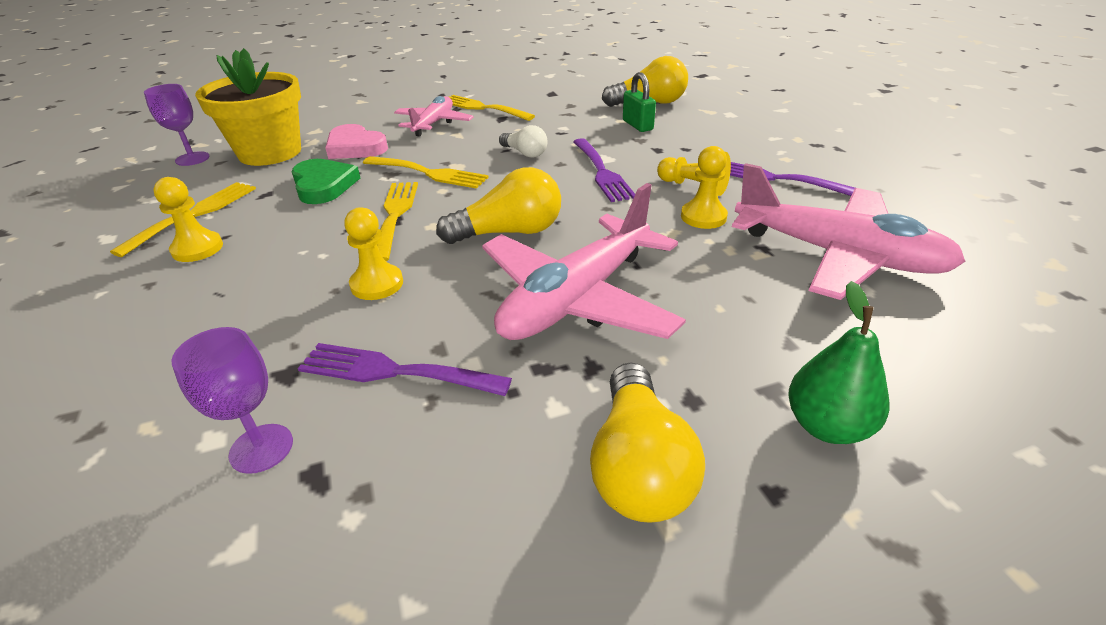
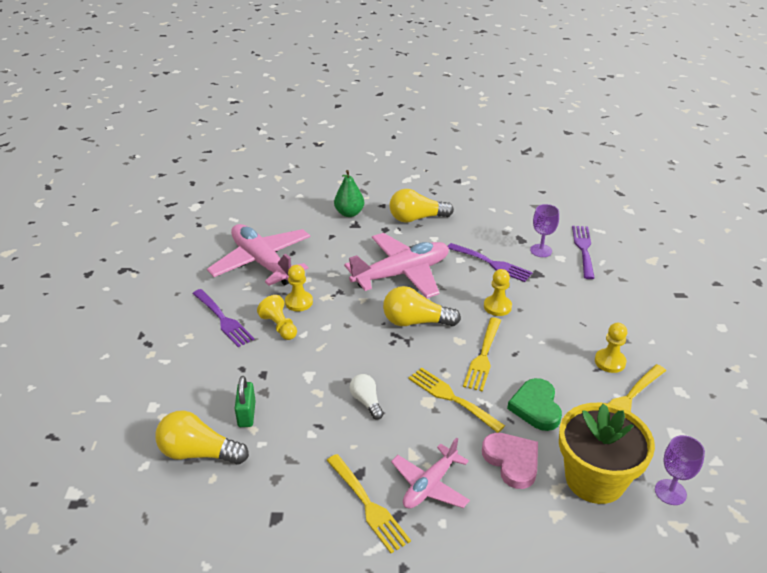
camera: 160 degrees left, 0 degrees up
purple fork [573,138,635,202] -> purple fork moved to [572,226,595,279]
yellow light bulb [590,363,705,523] -> yellow light bulb turned 120 degrees counterclockwise [389,189,454,223]

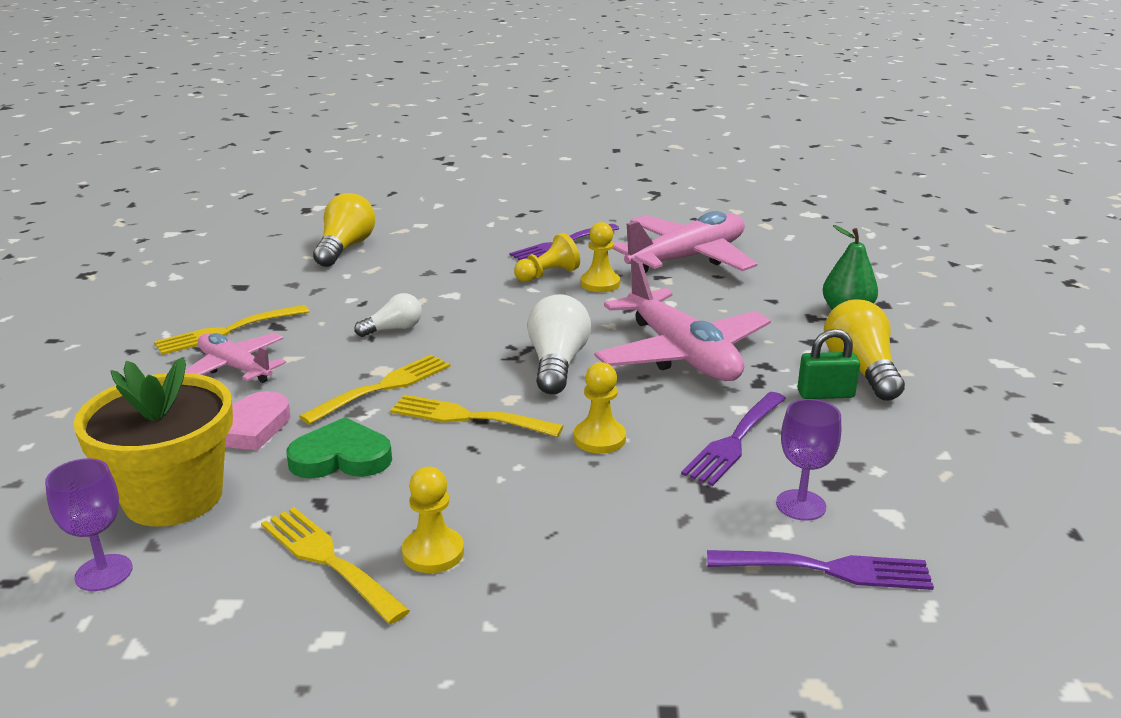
camera: 90 degrees right, 10 degrees down
green padlock [235,376,256,427] -> green padlock moved to [797,329,860,399]
yellow light bulb [383,286,461,326] -> white light bulb [527,294,591,395]

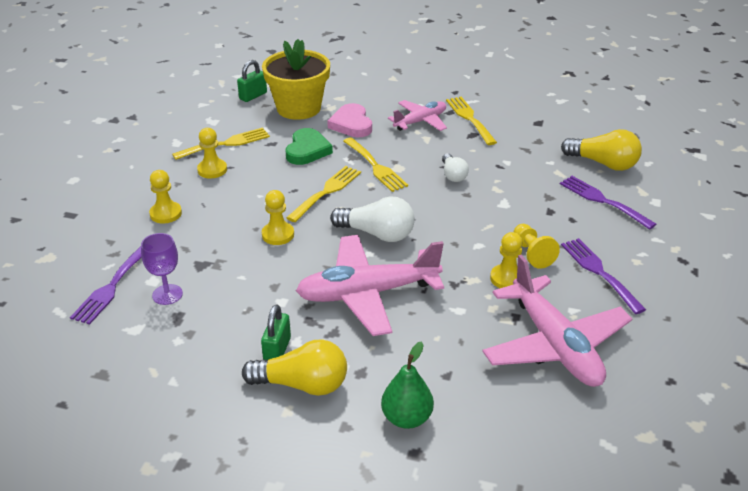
camera: 105 degrees right, 10 degrees up
purple goblet [45,458,133,591] -> green padlock [237,60,267,102]
purple fork [681,392,786,486] -> purple fork moved to [560,176,656,230]
none -> yellow pawn [149,170,182,223]

